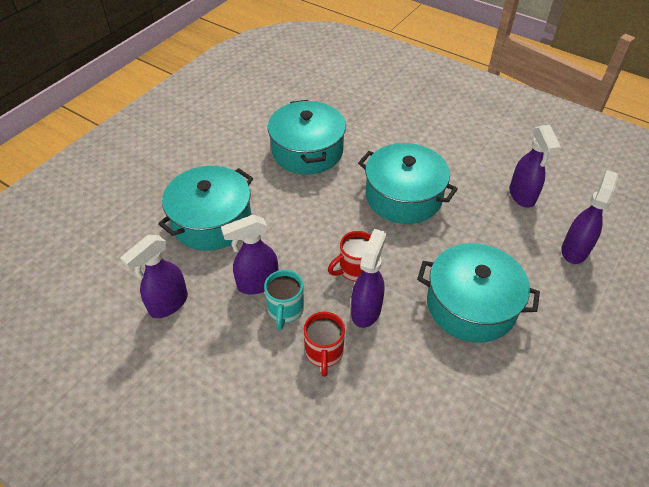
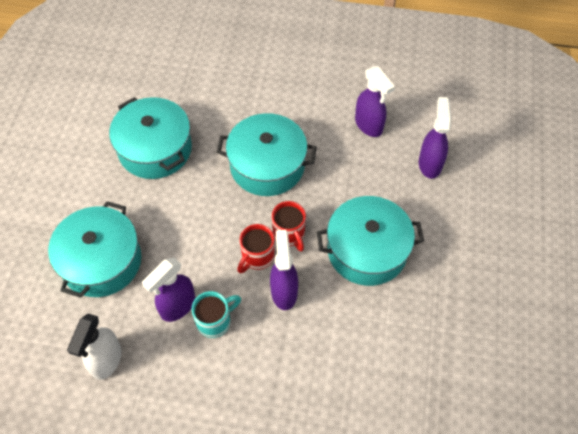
camera: 25 degrees left, 10 degrees up
purple spray bottle [120,234,188,318] -> white spray bottle [67,314,122,380]
turquoise mug [264,270,304,330] -> turquoise mug turned 105 degrees counterclockwise [192,291,241,338]
red mug [304,312,345,377] -> red mug moved to [272,201,306,252]

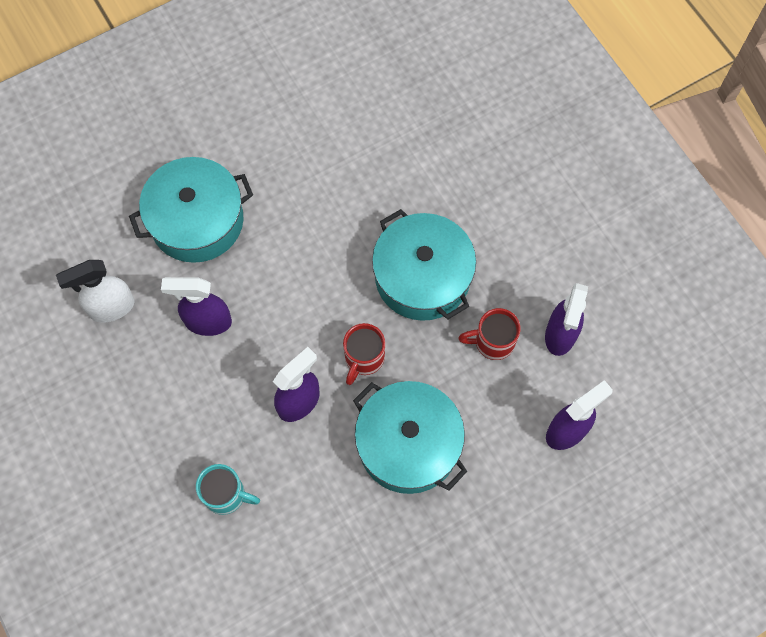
camera: 50 degrees right, 10 degrees up
turquoise pot [109,97,192,179] -> none
turquoise mug [192,291,241,338] -> turquoise mug moved to [196,464,260,515]
red mug [237,224,275,273] -> red mug moved to [458,308,521,360]

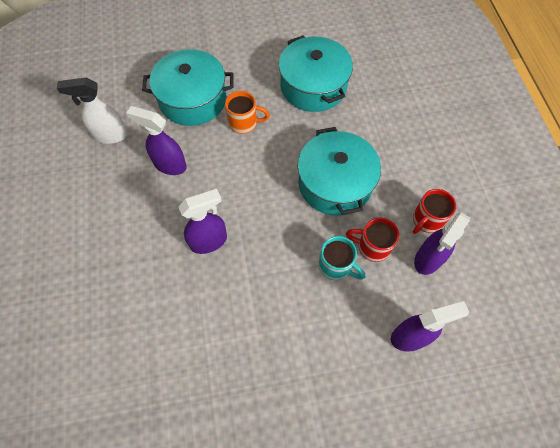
camera: 20 degrees right, 5 degrees down
turquoise mug [196,464,260,515] -> turquoise mug moved to [319,236,365,280]
red mug [343,323,385,385] -> red mug moved to [413,189,456,234]
turquoise pot [353,381,467,494] -> turquoise pot moved to [279,35,353,112]
none -> orange mug [225,91,270,134]

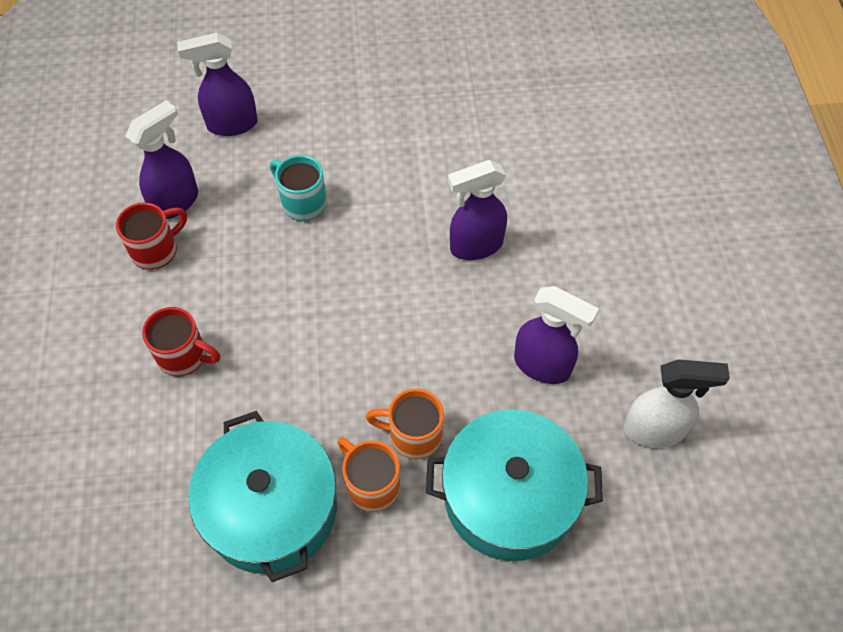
camera: 175 degrees left, 5 degrees down
turquoise pot [297,127,381,216] -> none
red mug [346,218,399,262] -> red mug moved to [142,307,220,376]
none -> orange mug [338,437,400,512]

